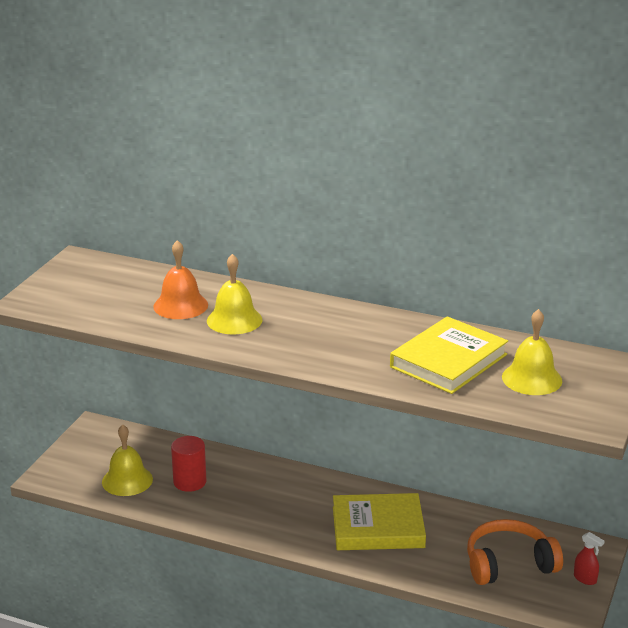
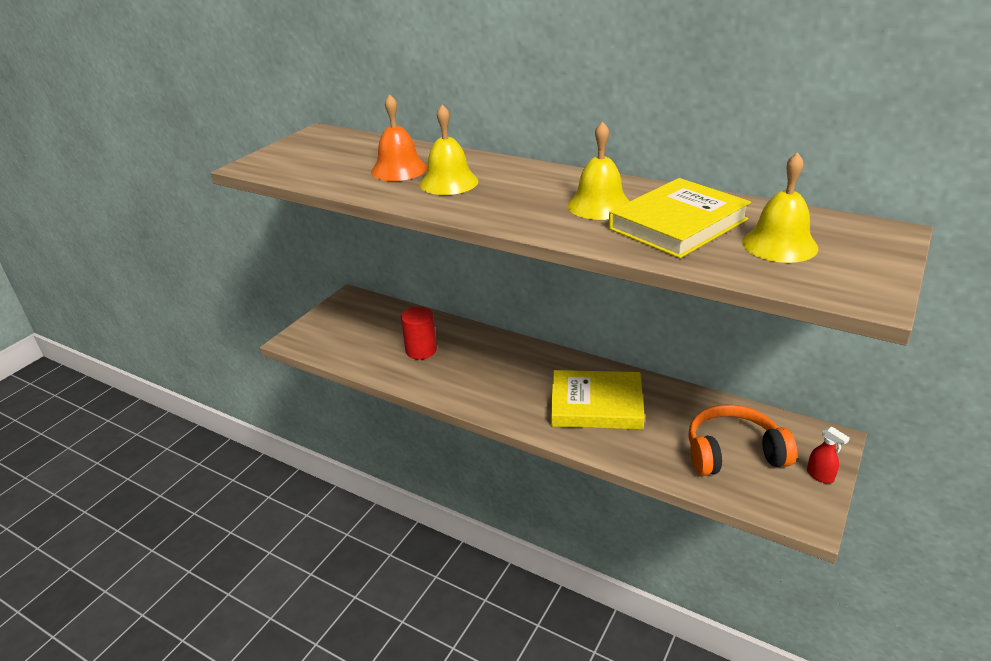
camera: 10 degrees right, 5 degrees up
yellow bell [102,425,153,496] -> yellow bell moved to [567,121,629,220]

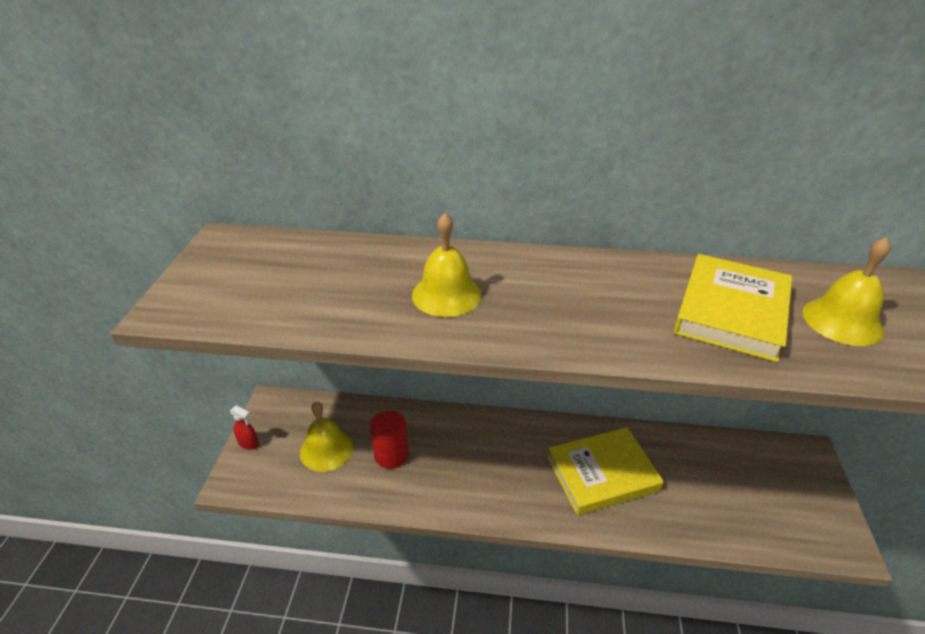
camera: 25 degrees left, 5 degrees up
orange bell [371,94,427,181] -> none
yellow bell [567,121,629,220] -> yellow bell moved to [300,402,353,472]
orange headphones [688,405,797,476] -> none
red spray bottle [807,426,850,484] -> red spray bottle moved to [230,406,259,450]

